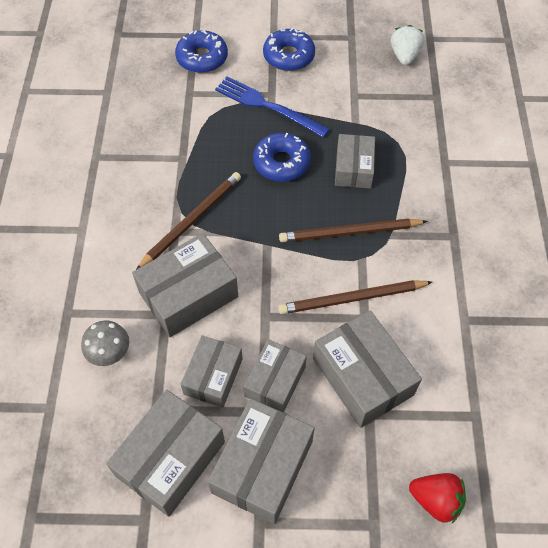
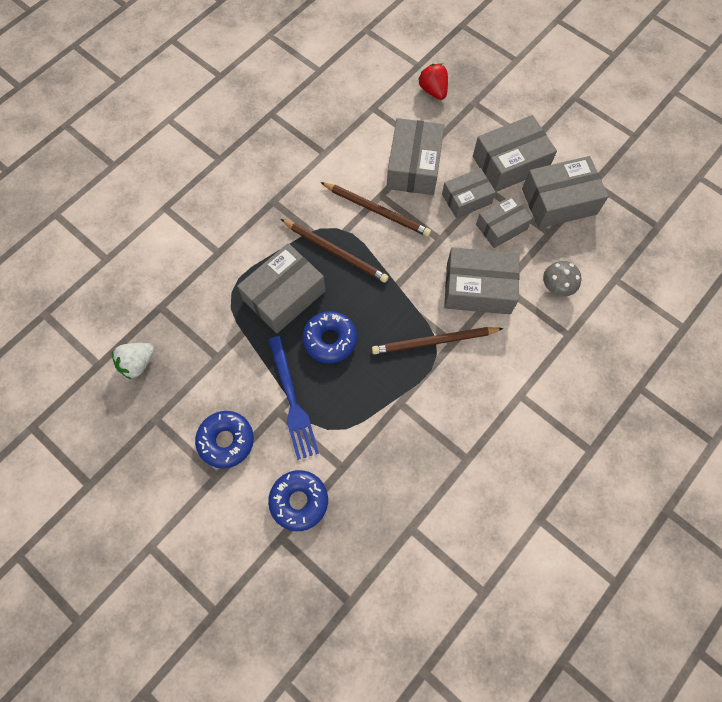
camera: 140 degrees left, 10 degrees up
grey box [335,134,375,189] -> grey box [237,243,326,333], size x1.55

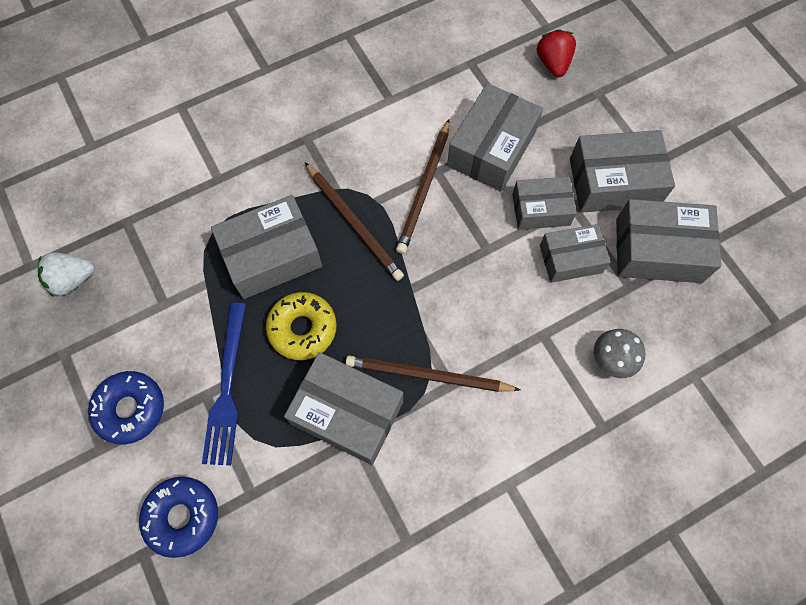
camera: 20 degrees right, 0 degrees up
blue donut [302,311,357,363] -> yellow donut [266,292,337,360]
brown pencil [320,182,431,237] -> brown pencil turned 60 degrees clockwise [396,119,450,254]
grey box [444,247,520,314] -> grey box moved to [284,352,403,465]

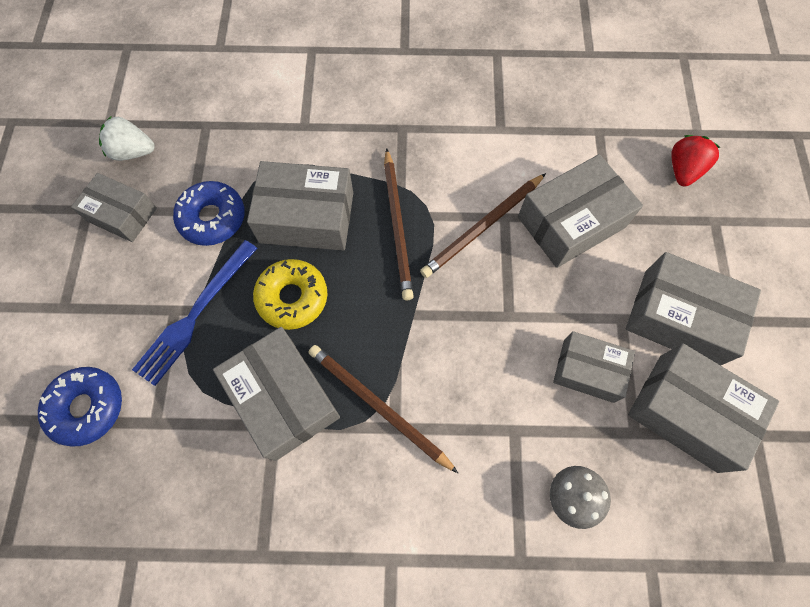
camera: 30 degrees right, 0 degrees up
blue donut [88,371,164,444] -> blue donut moved to [173,181,245,246]
grey box [512,177,577,230] -> grey box moved to [71,173,157,242]

